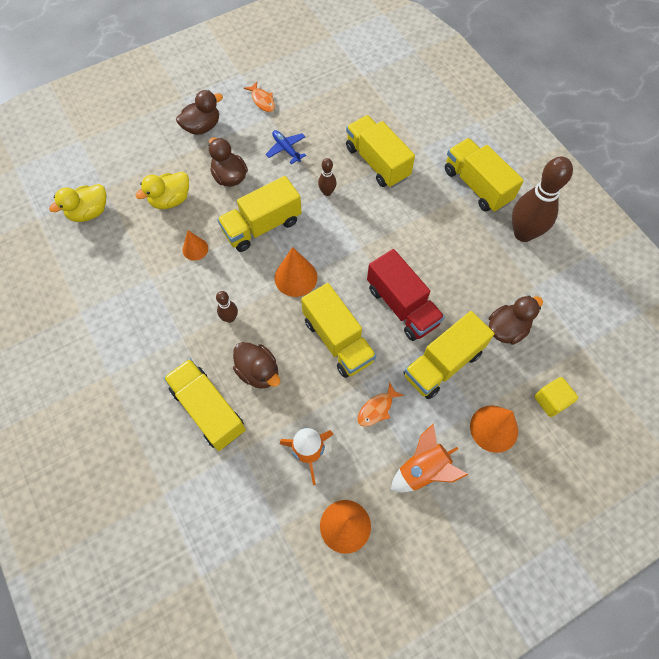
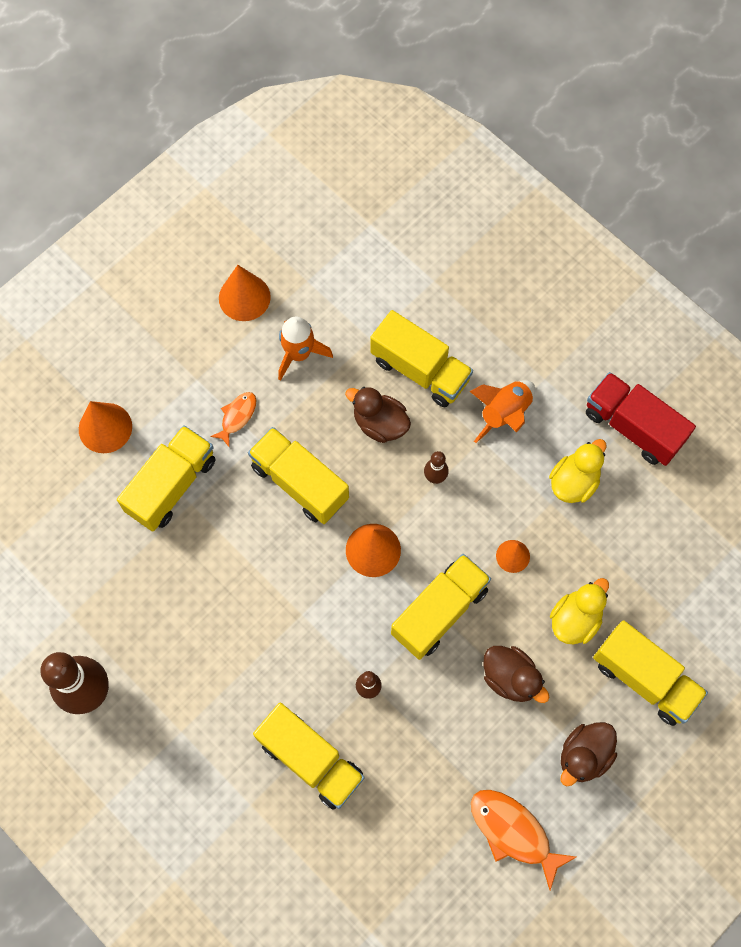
camera: 165 degrees right, 5 degrees up
yellow duck [49,184,106,222] -> yellow duck moved to [549,439,606,503]
orange fish [244,82,275,112] -> orange fish [471,790,576,890], size x1.72
blue plane [266,130,306,164] -> none
red truck [367,249,445,341] -> red truck moved to [586,372,696,466]
orange rocket [391,423,468,492] -> orange rocket moved to [469,380,535,443]
yellow truck [445,138,524,212] -> yellow truck moved to [593,620,708,726]
brown duck [489,295,543,345] -> none
yellow cube [534,377,578,417] -> none

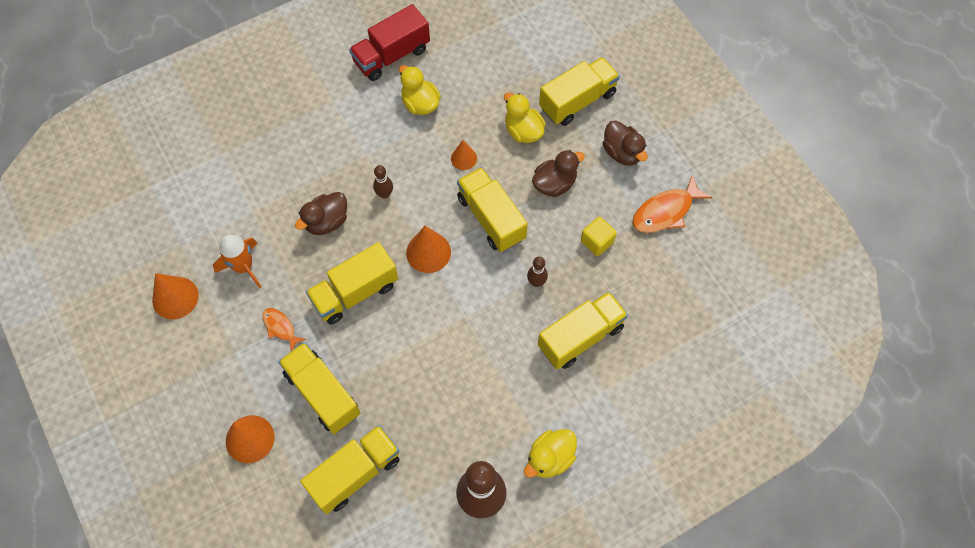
camera: 75 degrees left, 5 degrees down
yellow truck [370,310,473,407] -> yellow truck moved to [300,425,400,514]
orange rocket [469,380,535,443] -> none
none -> yellow duck [524,429,577,478]
none -> yellow cube [581,217,617,256]

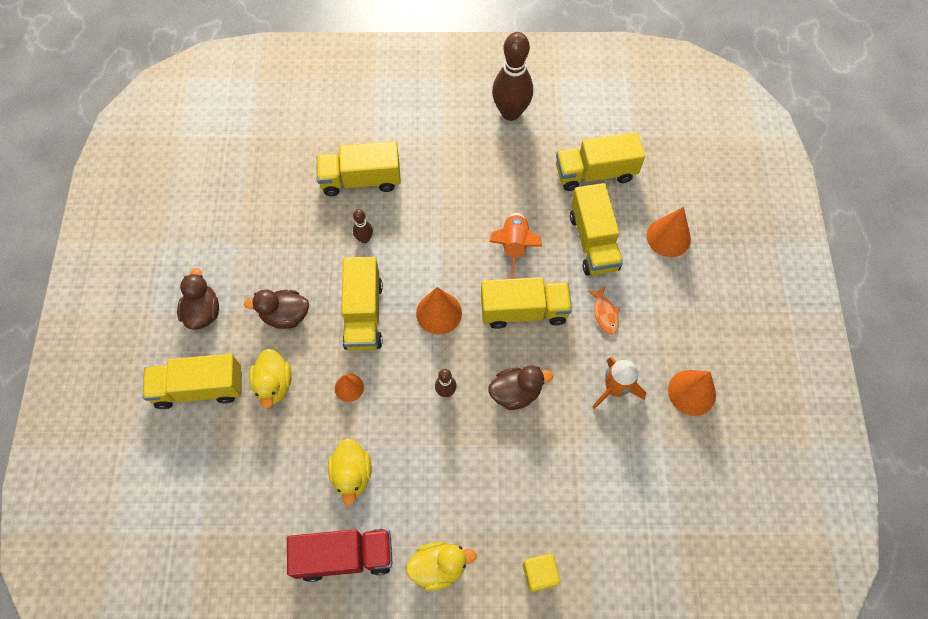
camera: 150 degrees left, 0 degrees up
yellow duck [524,429,577,478] -> yellow duck moved to [406,542,477,591]
yellow cube [581,217,617,256] -> yellow cube moved to [523,553,560,592]
orange fish [633,175,712,233] -> none
none -> orange rocket [489,213,542,278]

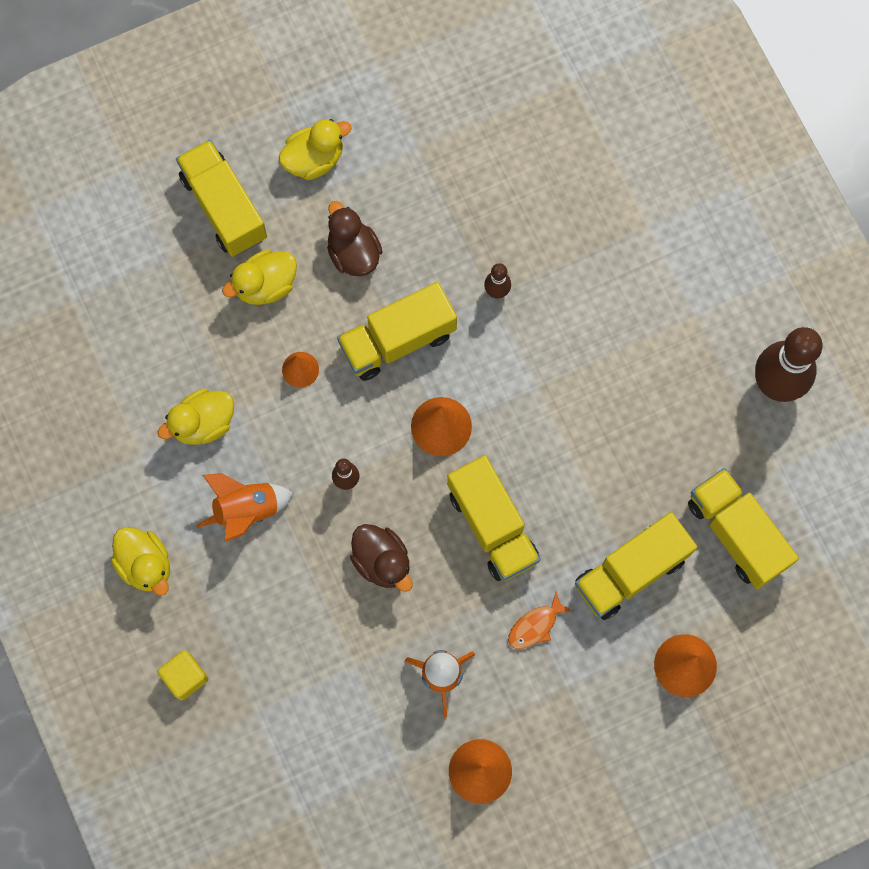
camera: 65 degrees right, 10 degrees up
brown duck [177,268,219,330] -> yellow duck [279,119,352,180]
red truck [287,529,392,582] -> none
yellow truck [316,142,401,196] -> none
orange rocket [489,213,542,278] -> orange rocket moved to [197,473,293,542]

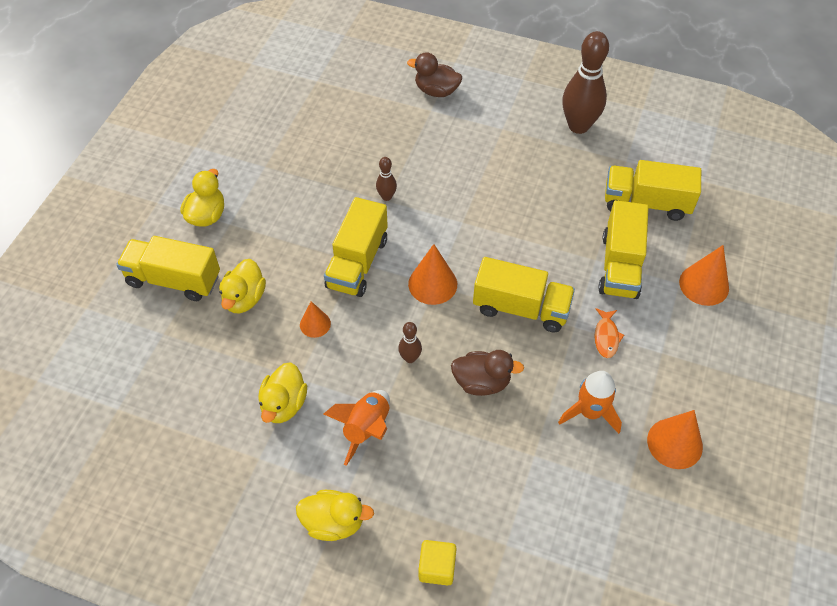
camera: 45 degrees left, 20 degrees down
brown duck [327,201,383,276] -> brown duck moved to [407,52,462,97]

